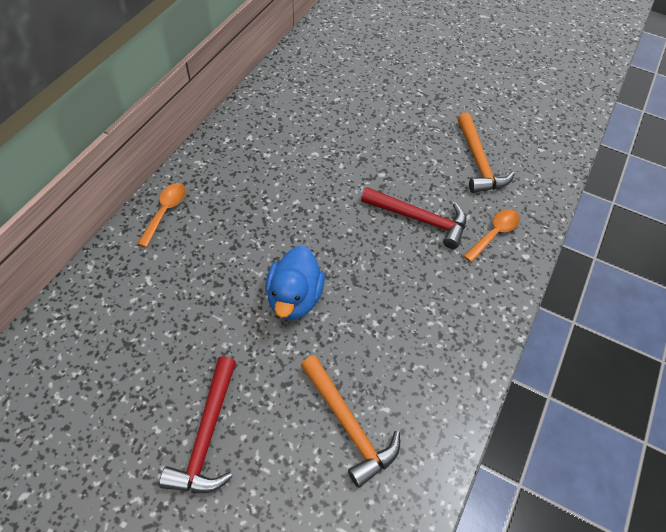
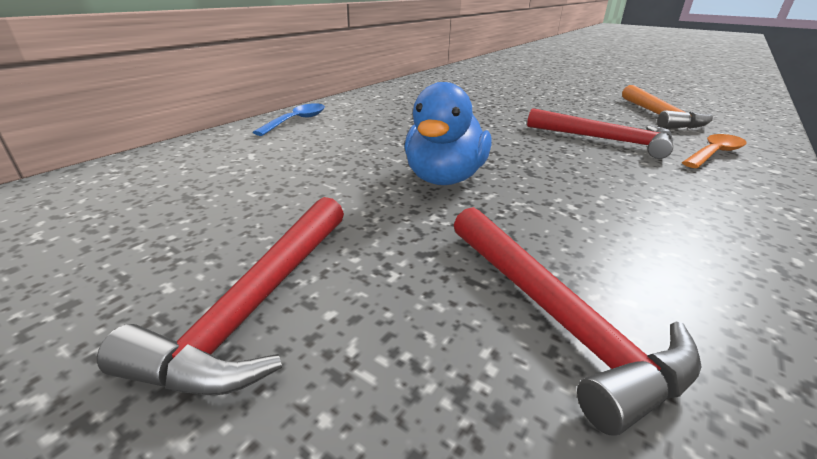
camera: 10 degrees right, 25 degrees down
orange spoon [138,183,186,247] -> blue spoon [253,103,325,136]
orange hammer [301,355,400,488] -> red hammer [454,207,701,436]

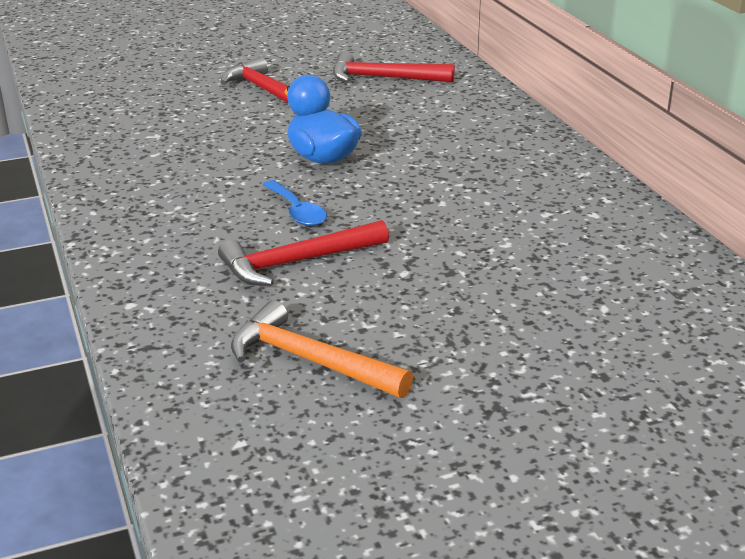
camera: 125 degrees right, 0 degrees up
blue spoon [253,103,325,136] -> blue spoon moved to [263,180,327,226]
red hammer [454,207,701,436] -> red hammer moved to [333,51,455,82]
orange spoon [682,134,747,168] -> none

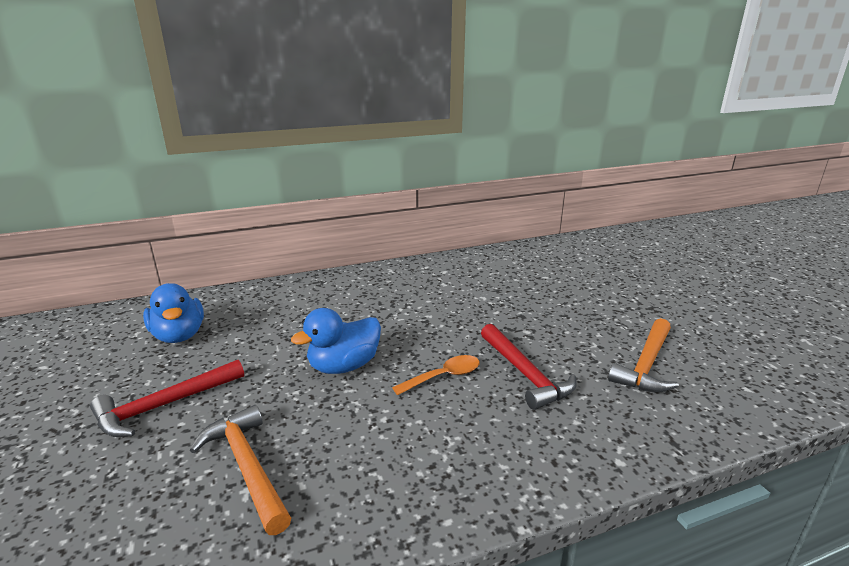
camera: 90 degrees left, 5 degrees down
blue spoon [263,180,327,226] -> orange spoon [392,355,480,395]
red hammer [333,51,455,82] -> blue duck [143,283,204,343]
none -> orange hammer [190,405,291,535]

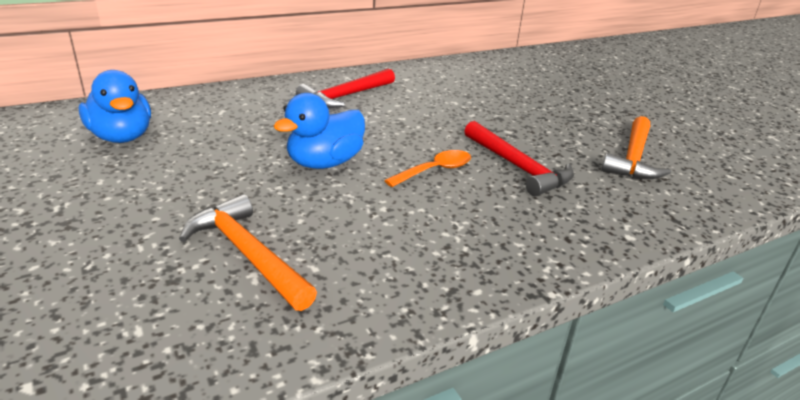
camera: 10 degrees left, 5 degrees up
red hammer [90,360,244,437] -> red hammer moved to [296,68,395,108]

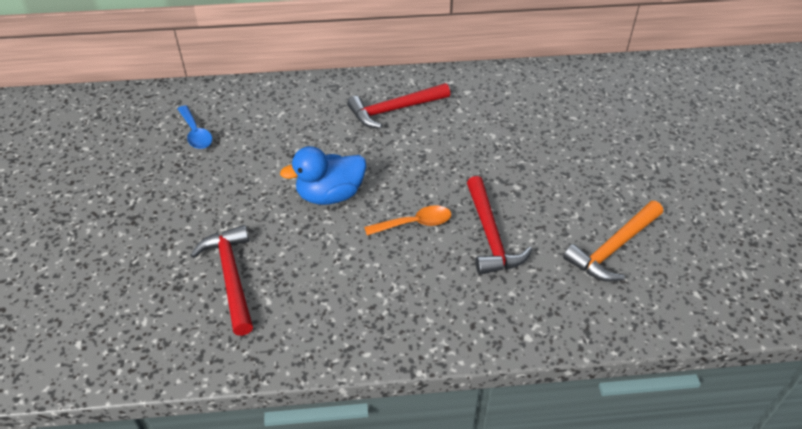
camera: 25 degrees right, 15 degrees up
blue duck [79,70,151,143] -> blue spoon [178,105,212,149]
orange hammer [179,194,317,311] -> red hammer [190,225,253,336]

